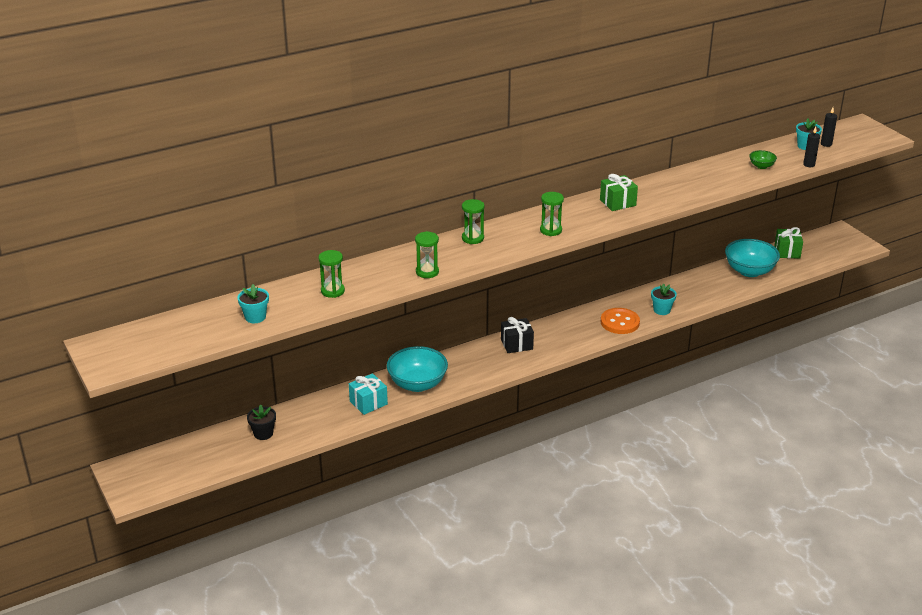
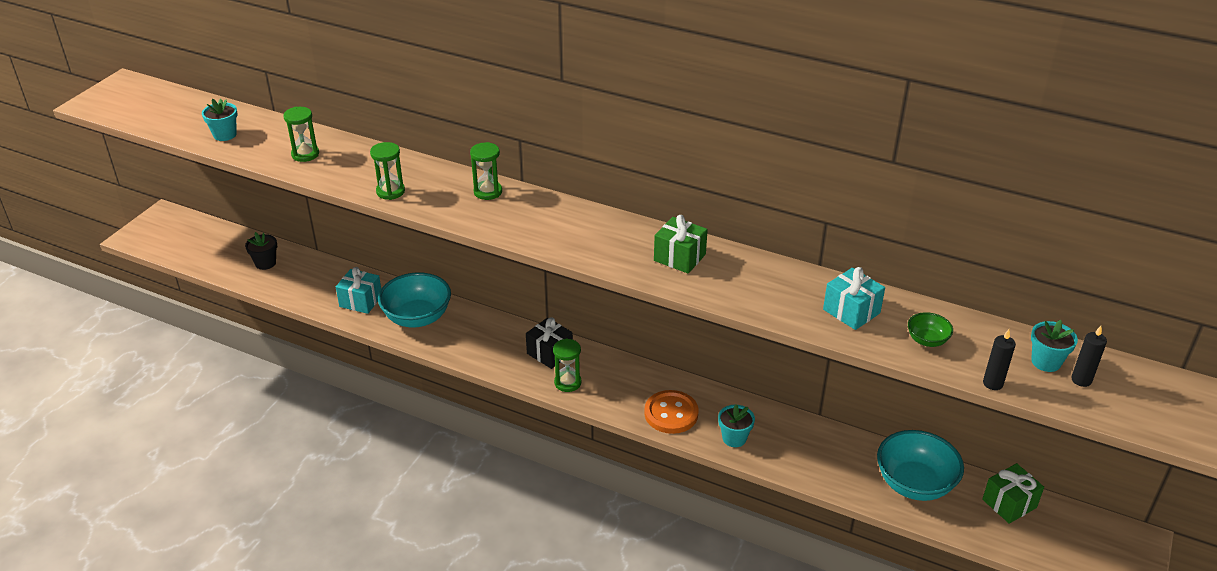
camera: 55 degrees right, 5 degrees up
green hourglass [540,192,564,236] -> green hourglass moved to [553,338,582,392]
none -> turquoise gift [823,267,885,330]

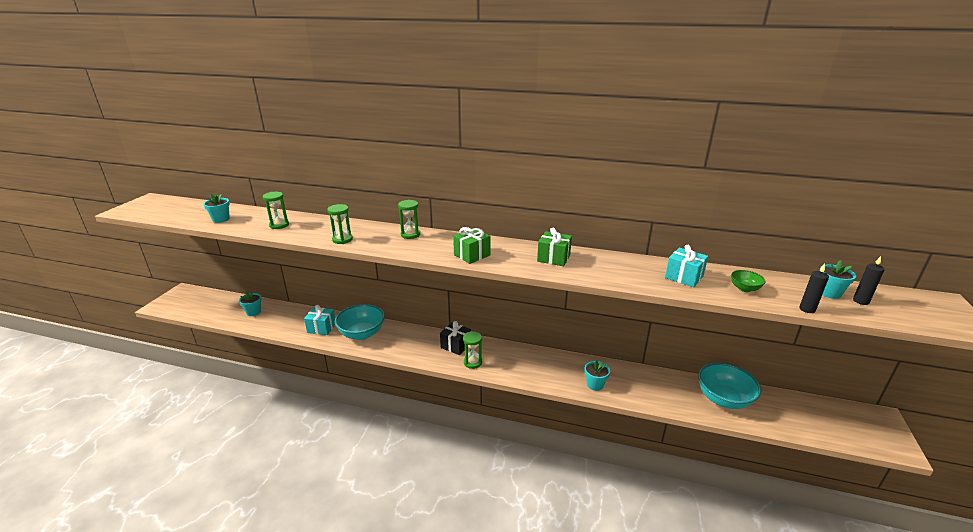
camera: 10 degrees left, 10 degrees down
black flower pot [245,232,277,270] -> turquoise flower pot [239,291,262,316]
orange button [644,390,699,434] -> none
green gift [982,463,1044,524] -> green gift moved to [453,227,491,264]

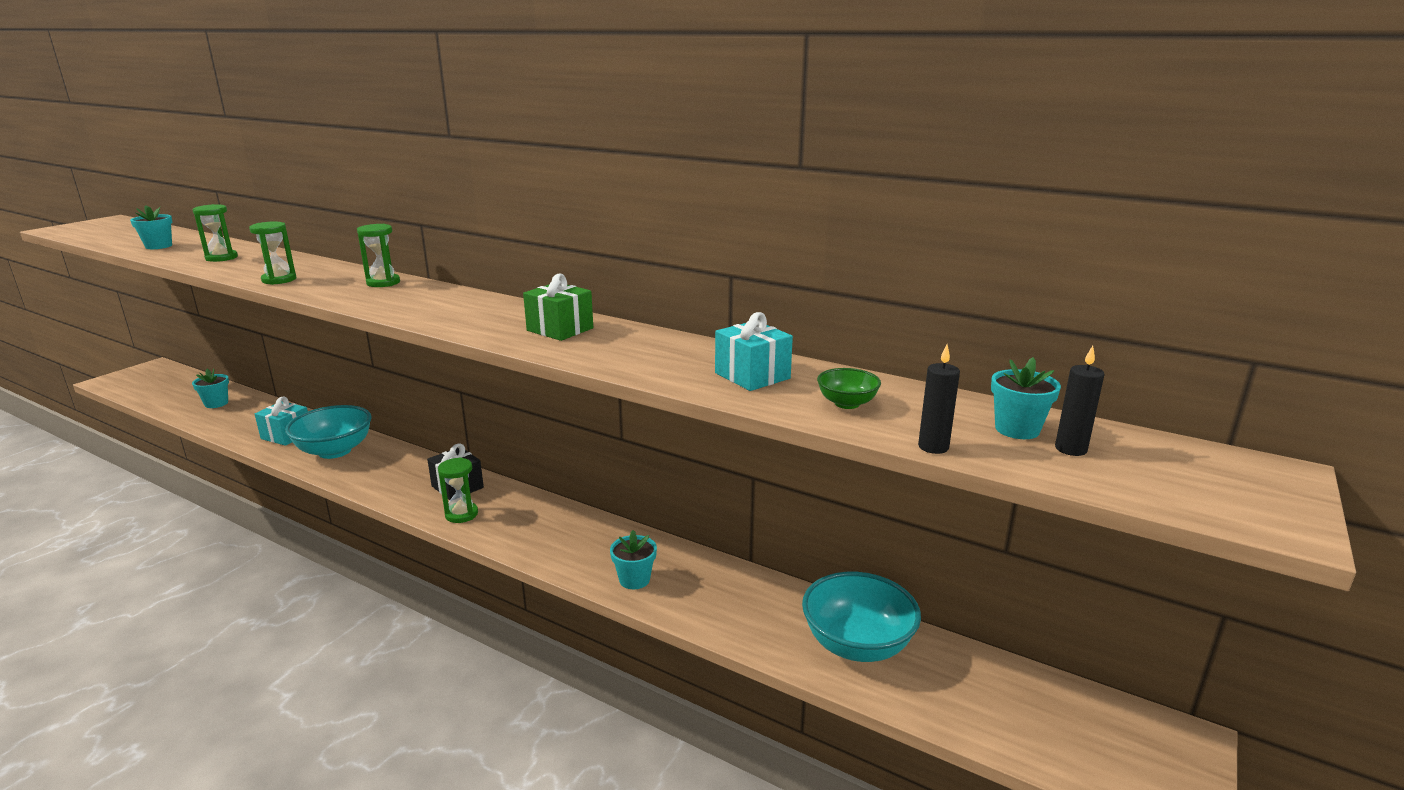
camera: 15 degrees right, 5 degrees down
green gift [453,227,491,264] -> none

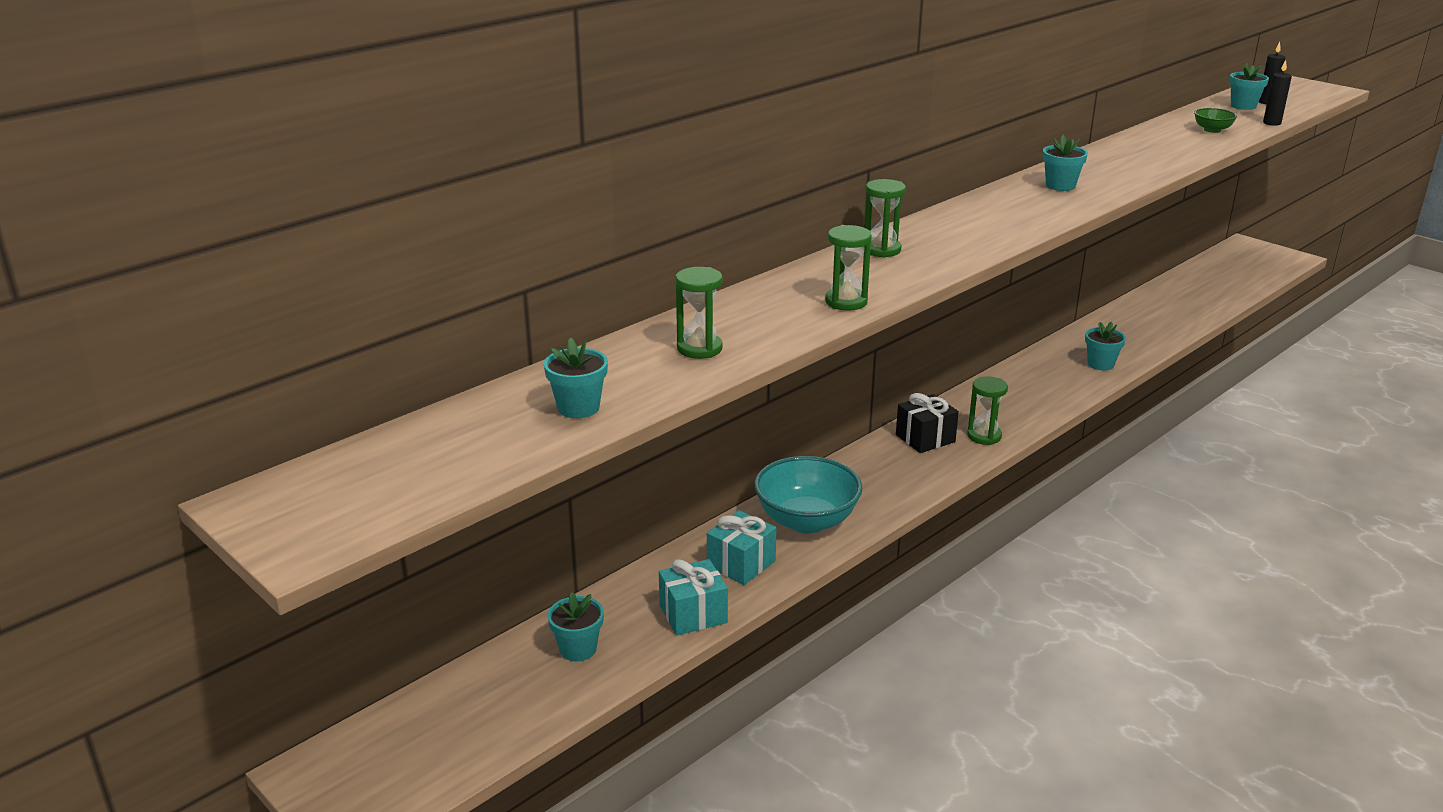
camera: 75 degrees left, 5 degrees up
green gift [523,274,593,341] -> turquoise flower pot [1043,135,1088,191]
turquoise gift [715,312,793,391] -> turquoise gift moved to [659,559,728,635]
turquoise bowl [802,572,921,662] -> none

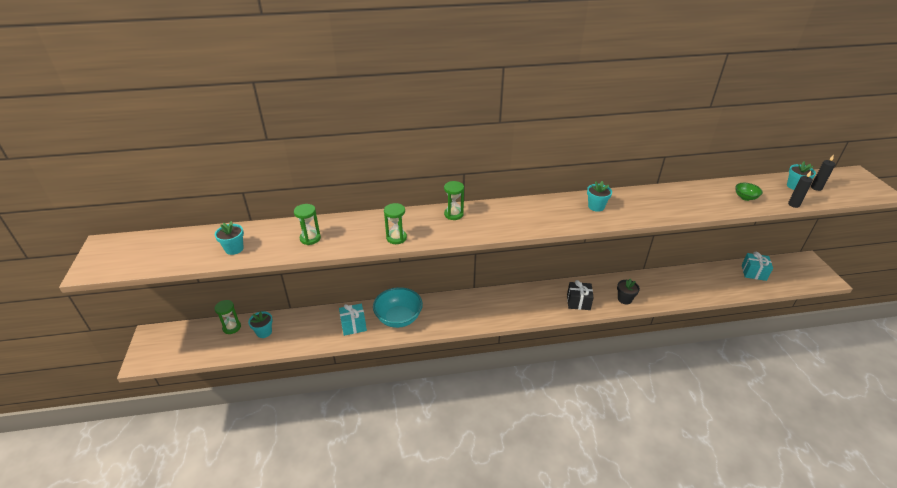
camera: 35 degrees right, 10 degrees up
turquoise gift [659,559,728,635] -> turquoise gift moved to [742,252,773,281]
black gift [896,393,959,453] -> black gift moved to [567,280,594,310]
green hourglass [967,376,1008,445] -> green hourglass moved to [214,300,241,334]
turquoise flower pot [1085,321,1126,370] -> black flower pot [617,278,640,305]

